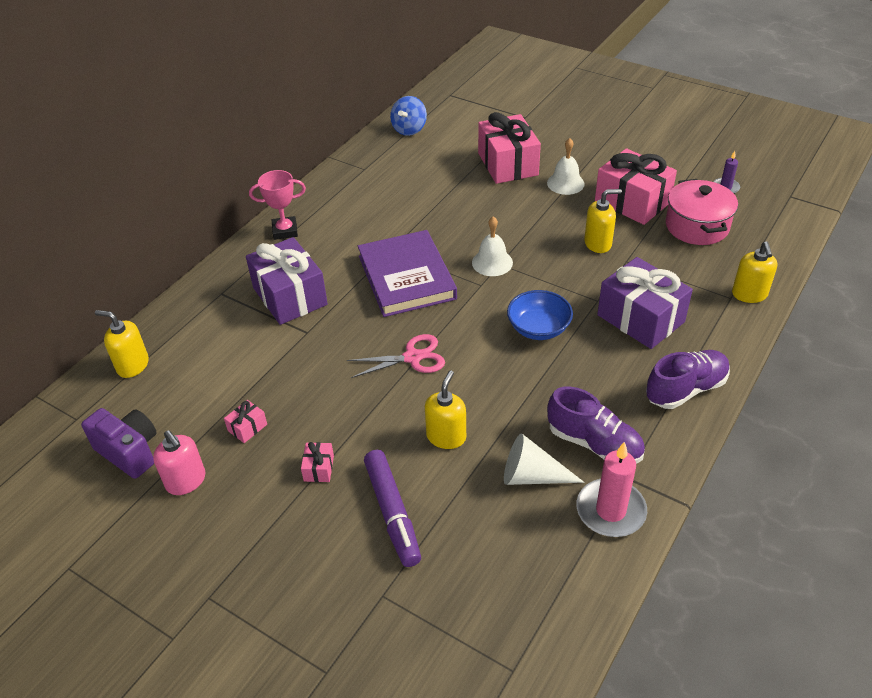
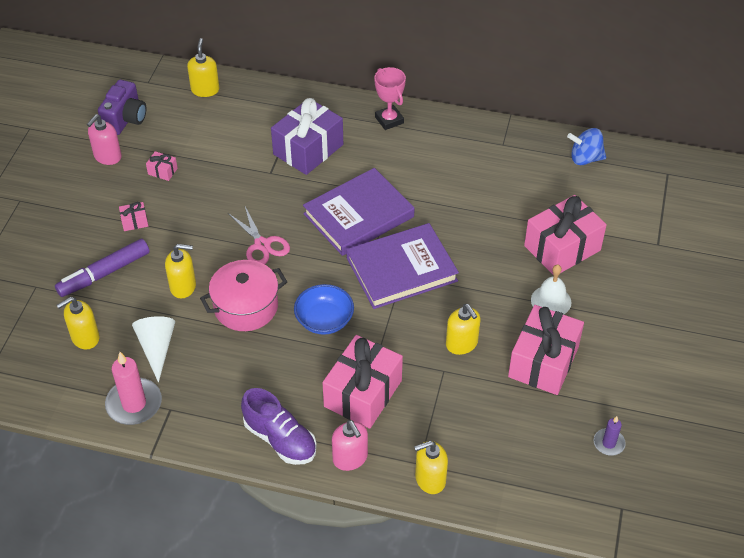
camera: 70 degrees right, 5 degrees up
white bell [472,216,513,276] -> purple book [346,223,459,309]
purple shoe [547,386,645,464] -> none
purple gift [597,257,693,349] -> pink gift [323,335,403,429]
pink pot [666,179,738,245] -> pink pot moved to [200,260,287,331]
none -> yellow soap dispenser [56,297,100,350]
none -> pink soap dispenser [332,420,368,471]

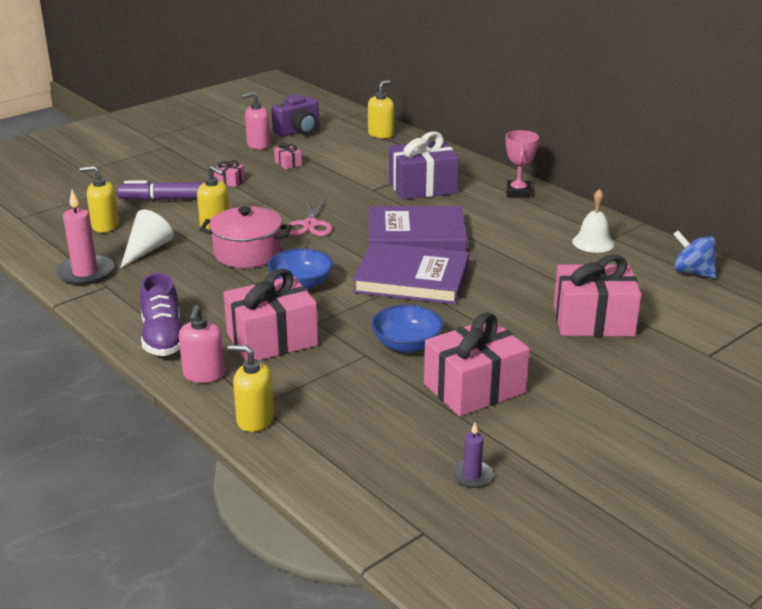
camera: 35 degrees right, 20 degrees down
yellow soap dispenser [446,304,481,355] -> blue bowl [371,305,443,353]
white bell [531,264,571,315] -> white bell moved to [572,189,614,253]

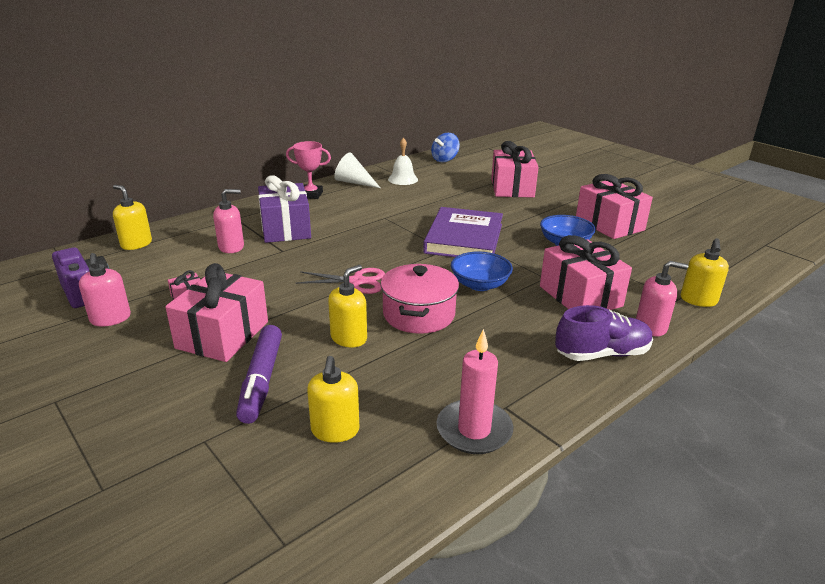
camera: 90 degrees left, 0 degrees up
white cone [120,210,173,269] -> white cone moved to [334,152,380,188]
pink gift [214,160,245,187] -> pink gift [165,263,268,362], size x2.41
purple book [369,206,467,252] -> none
purple candle [451,423,493,488] -> none
none -> pink soap dispenser [213,189,244,253]

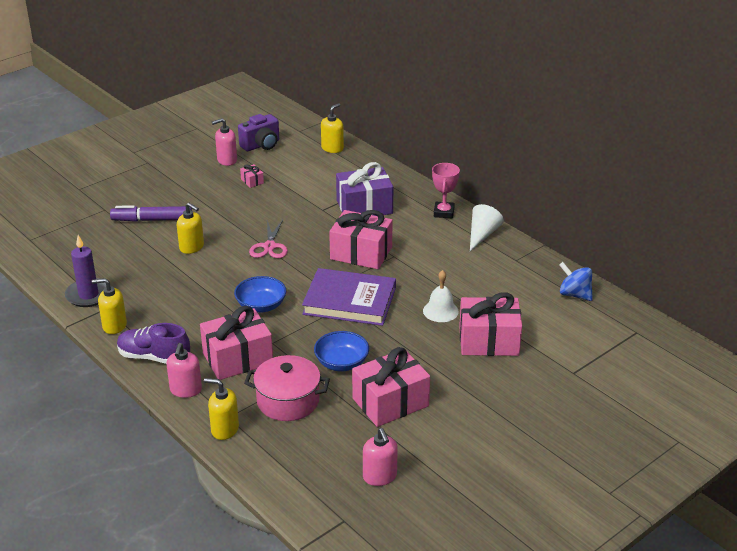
camera: 90 degrees right, 5 degrees up
pink gift [165,263,268,362] -> pink gift moved to [329,210,393,269]
pink soap dispenser [213,189,244,253] -> pink soap dispenser moved to [363,428,398,486]
yellow soap dispenser [307,356,360,443] -> yellow soap dispenser moved to [92,278,127,334]
pink pot [380,264,459,334] -> pink pot moved to [244,355,330,421]
white bell [388,138,418,185] -> white bell moved to [423,270,459,322]
pink candle [437,329,514,454] -> purple candle [65,235,106,307]
purple shoe [555,305,653,361] -> purple shoe turned 120 degrees clockwise [117,323,190,364]

